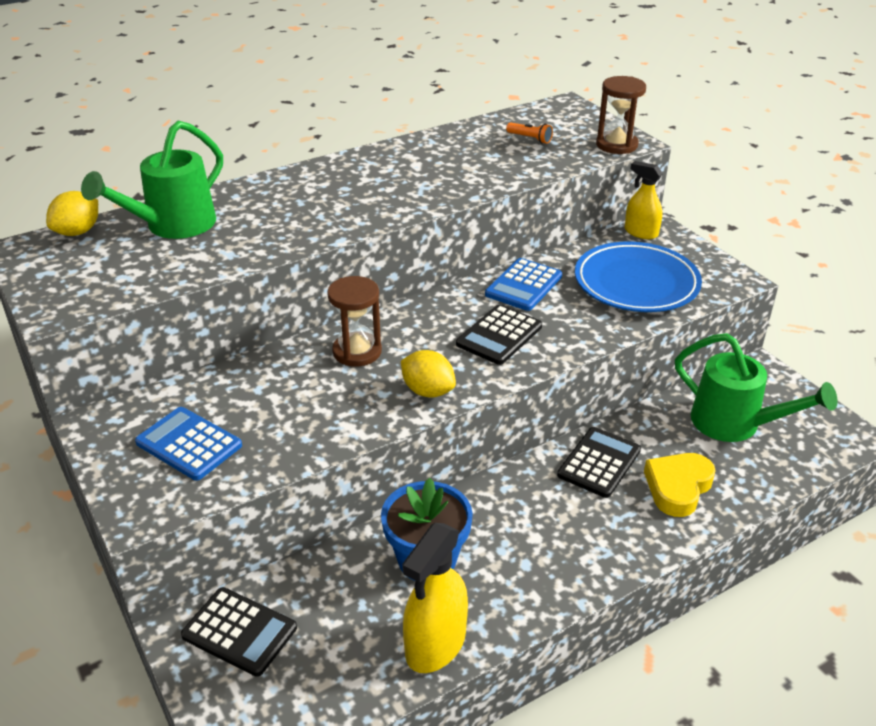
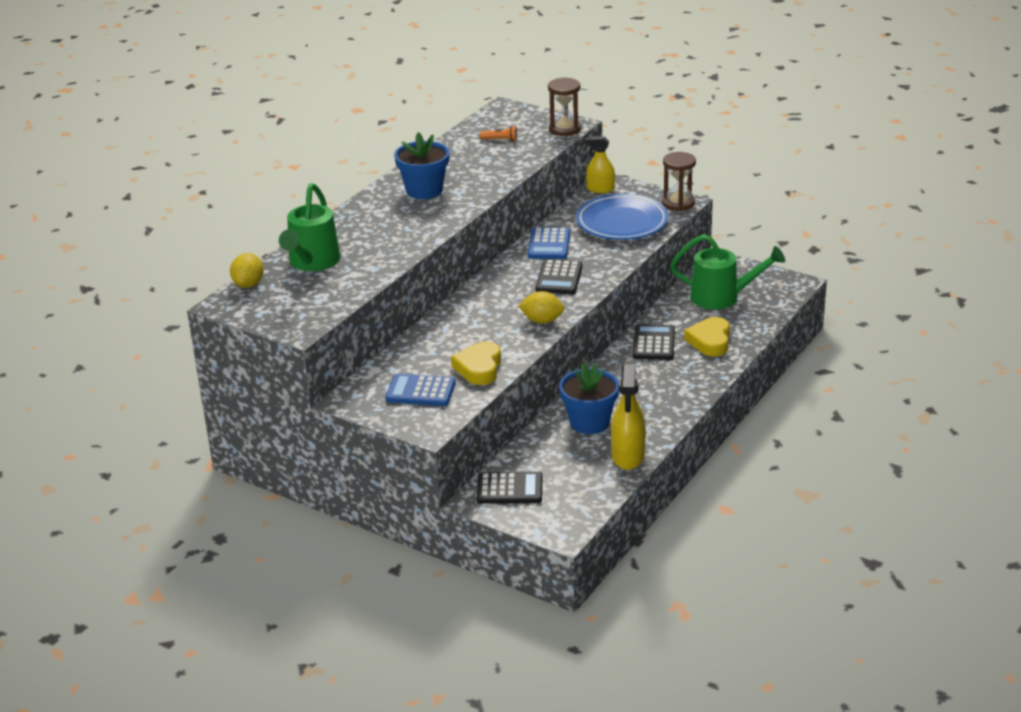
camera: 25 degrees left, 5 degrees down
brown hourglass [327,276,382,366] -> brown hourglass moved to [662,152,696,211]
none -> blue flower pot [394,132,450,199]
none -> yellow heart [451,341,501,385]

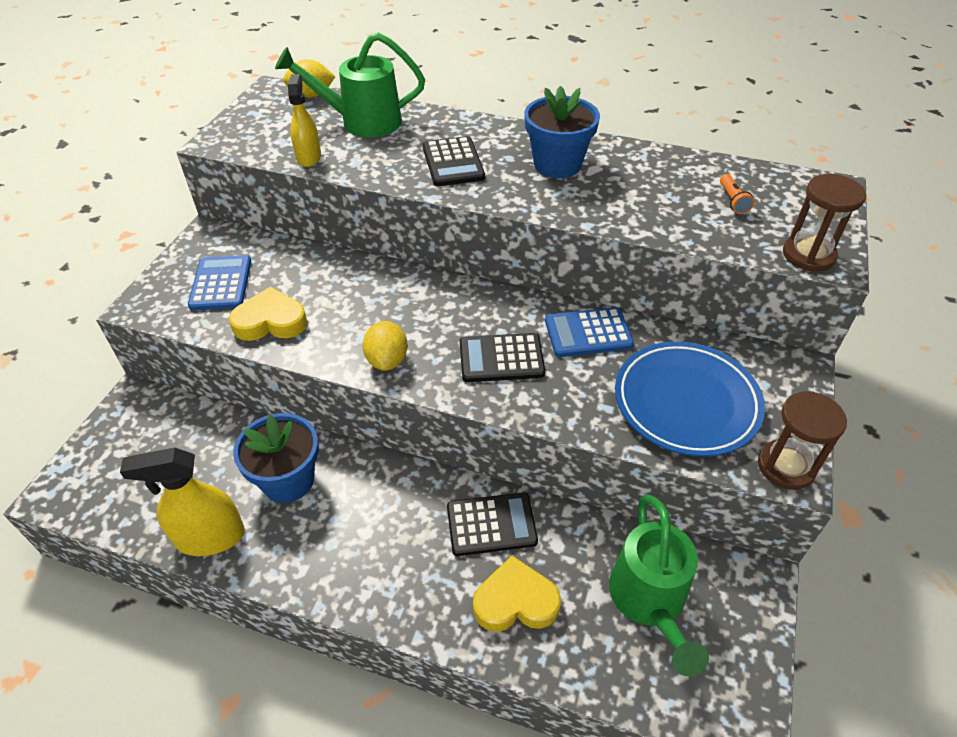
camera: 75 degrees right, 15 degrees up
black calculator [477,472,542,504] -> black calculator moved to [423,136,485,186]
yellow spray bottle [585,136,615,193] -> yellow spray bottle moved to [288,74,321,167]

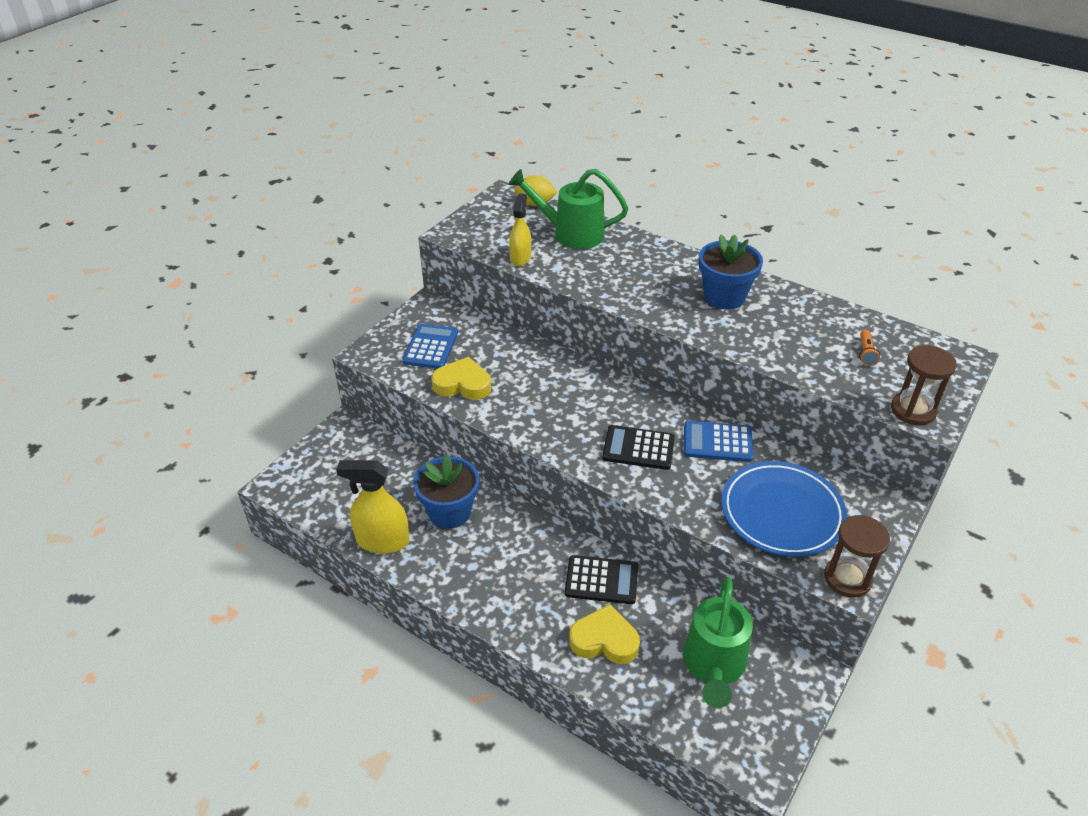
camera: 15 degrees right, 5 degrees down
yellow lemon [362,321,408,371] -> none
black calculator [423,136,485,186] -> none

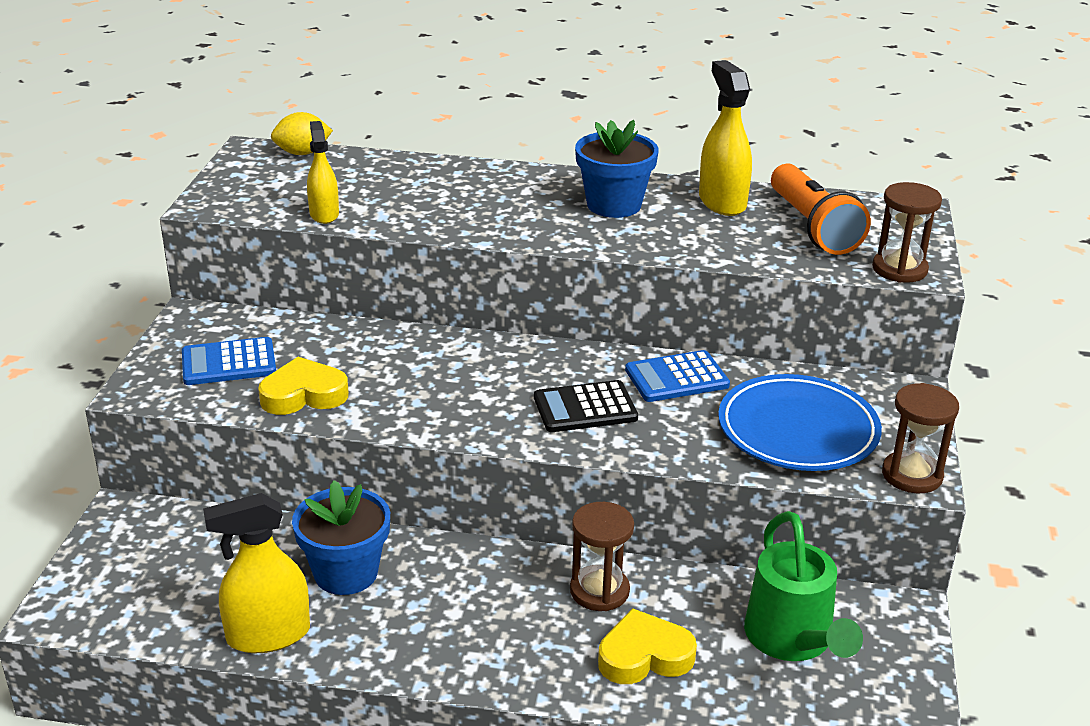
camera: 25 degrees left, 10 degrees down
blue calculator [402,324,458,369] -> blue calculator turned 90 degrees counterclockwise [182,337,276,385]
green watering can [508,169,628,249] -> none
black calculator [565,555,638,604] -> brown hourglass [570,502,634,611]
orange flashlight [859,330,880,366] -> orange flashlight [771,164,871,255], size x2.46
none -> yellow spray bottle [699,60,752,216]

